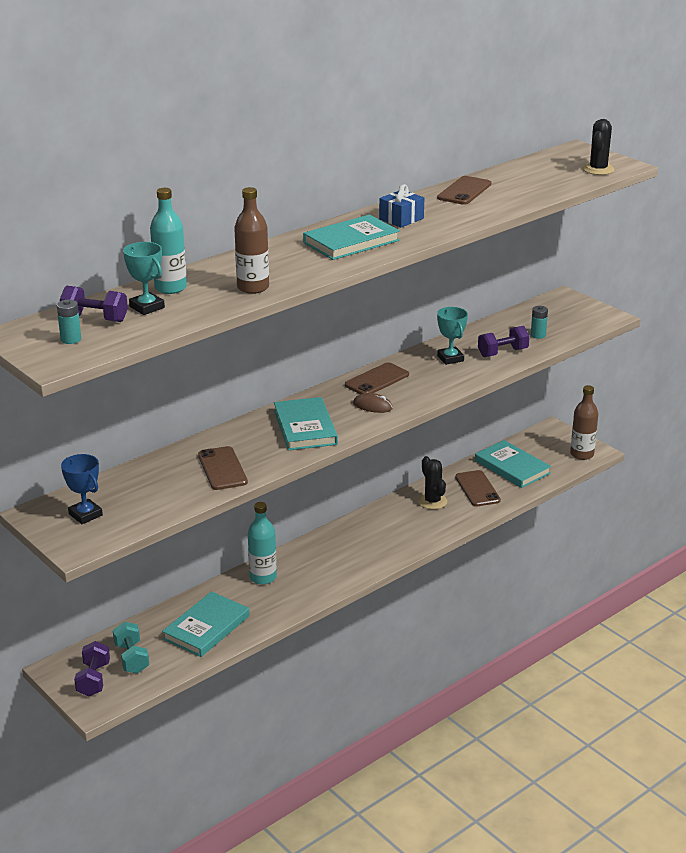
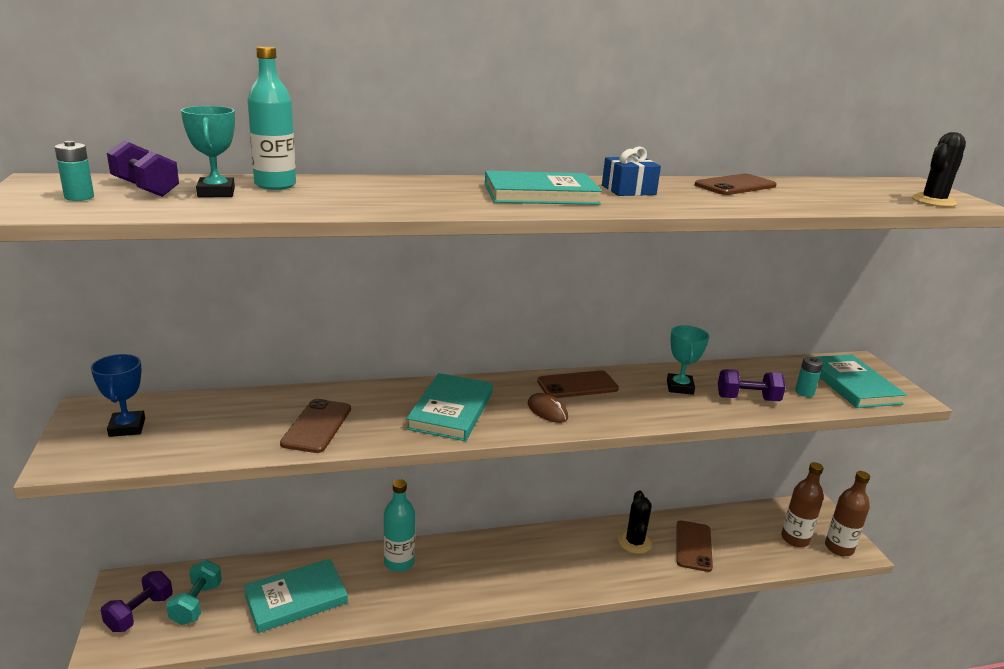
camera: 25 degrees right, 5 degrees down
brown bottle [234,187,269,294] -> brown bottle moved to [781,462,824,547]
turquoise book [475,440,551,488] -> turquoise book moved to [816,355,907,408]

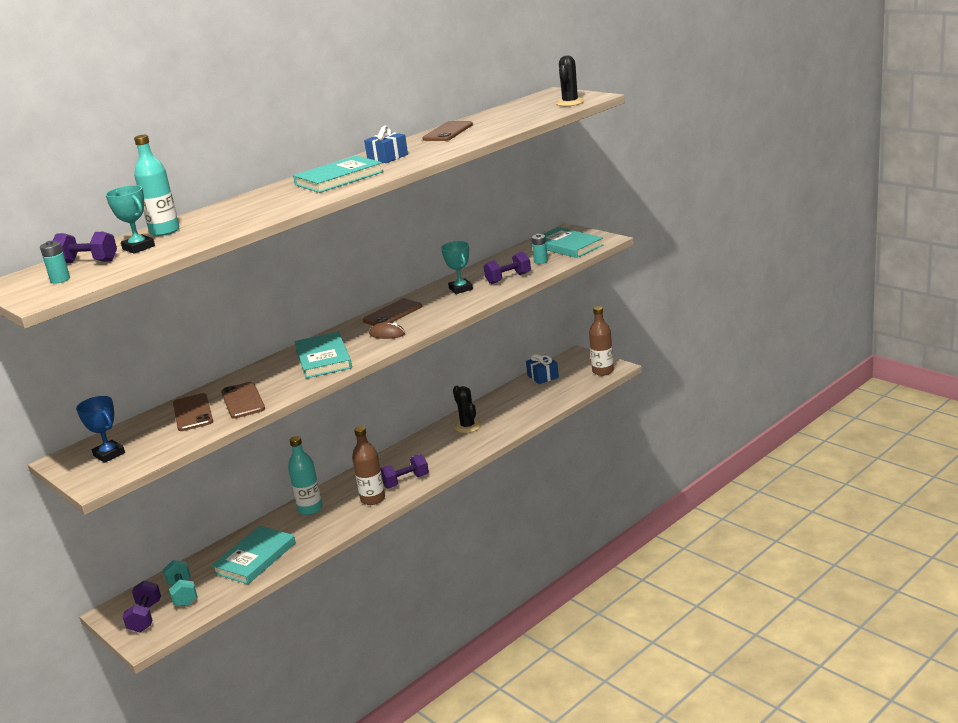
camera: 25 degrees left, 0 degrees up
brown phone [676,520,713,572] -> brown phone moved to [173,393,213,431]
brown bottle [781,462,824,547] -> brown bottle moved to [352,426,385,505]
none -> purple dumbbell [380,454,429,489]
none -> blue gift [526,354,559,384]

